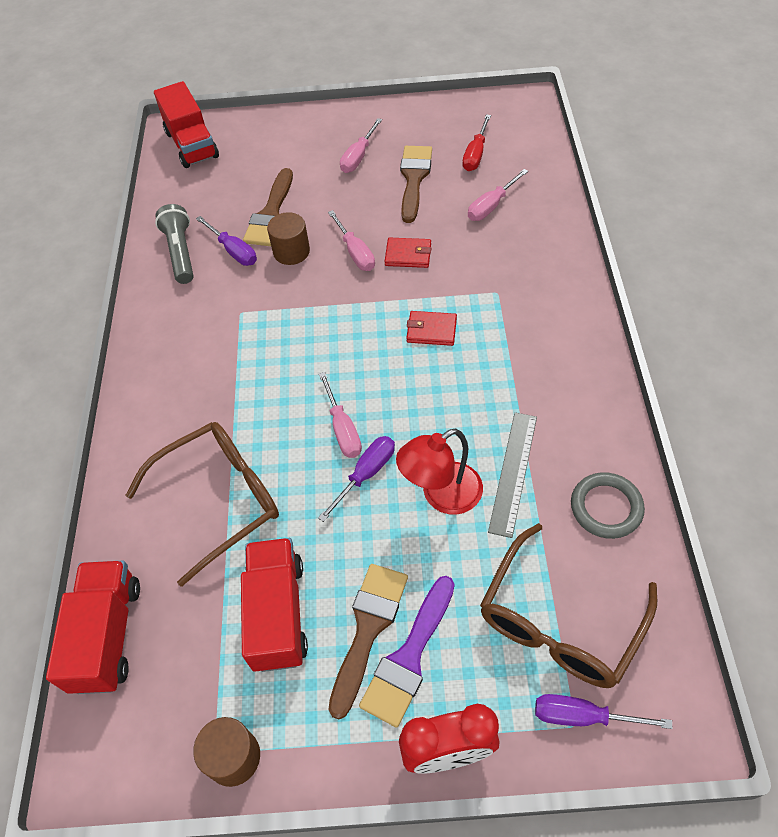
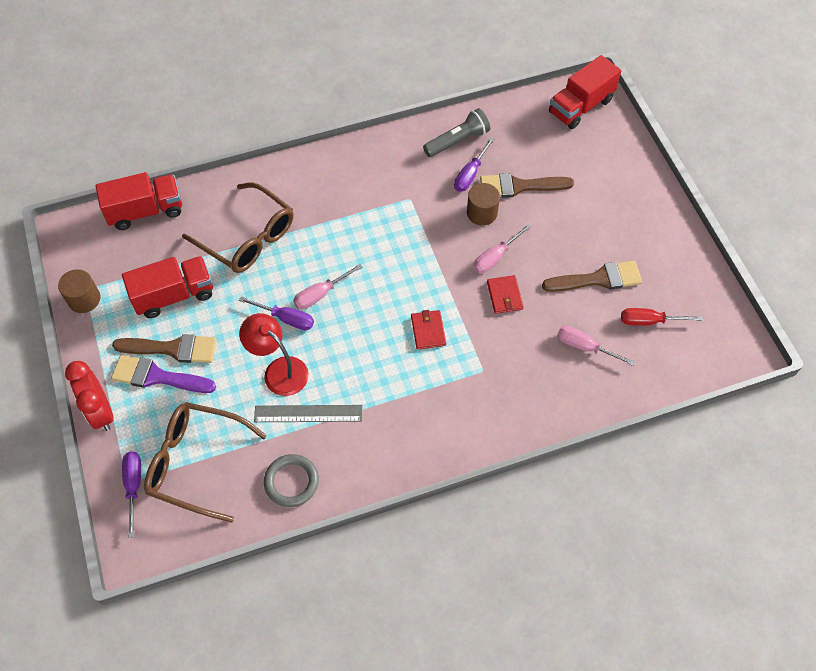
camera: 70 degrees right, 5 degrees up
pink screwdriver [340,118,382,173] -> none

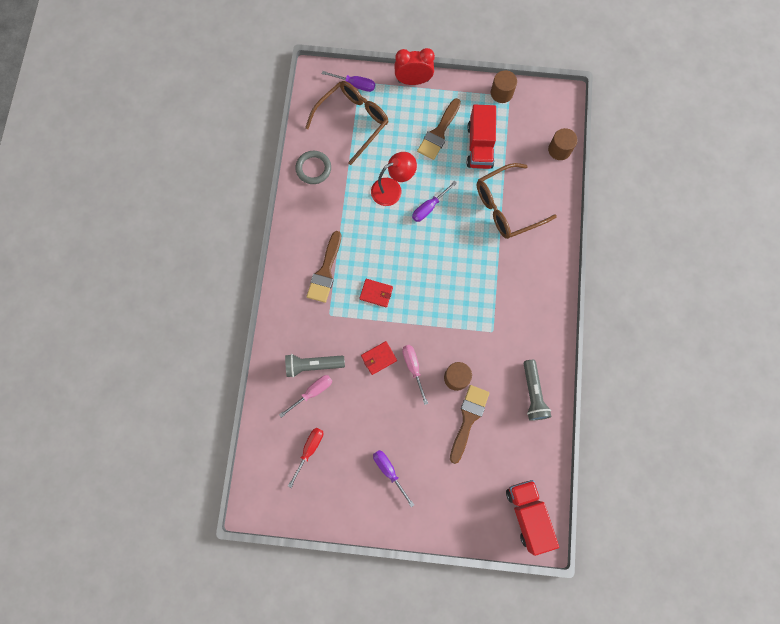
camera: 115 degrees right, 15 degrees up
red truck [96,172,182,230] -> brown cylinder [548,128,578,160]
purple brush [111,355,216,393] -> none
grey ruler [254,405,363,422] -> none
pink screwdriver [293,264,362,309] -> none
purple screwdriver [454,137,494,192] -> purple screwdriver moved to [373,450,414,507]
red wallet [487,275,524,314] -> red wallet turned 45 degrees counterclockwise [361,341,397,375]
brown brush [542,261,642,292] -> brown brush moved to [307,231,341,303]
none -> grey flashlight [285,354,345,378]

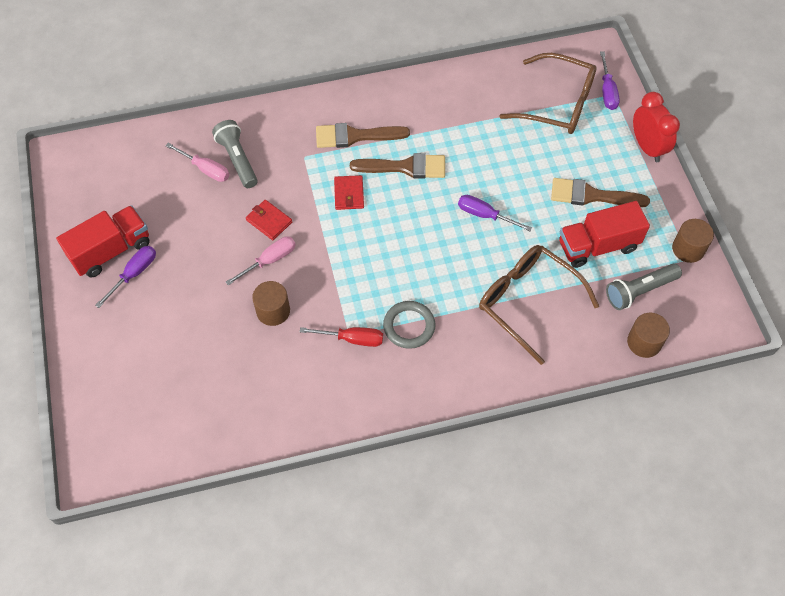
camera: 70 degrees right, 15 degrees down
red screwdriver [288,427,323,488] -> red screwdriver moved to [300,327,383,347]
grey ring [295,151,331,184] -> grey ring moved to [383,301,435,349]
red lamp [371,152,417,206] -> none
brown brush [450,385,490,464] -> brown brush moved to [350,153,445,179]
red truck [506,480,559,556] -> red truck moved to [56,205,150,278]
grey flashlight [523,360,551,421] -> grey flashlight moved to [606,263,682,310]

